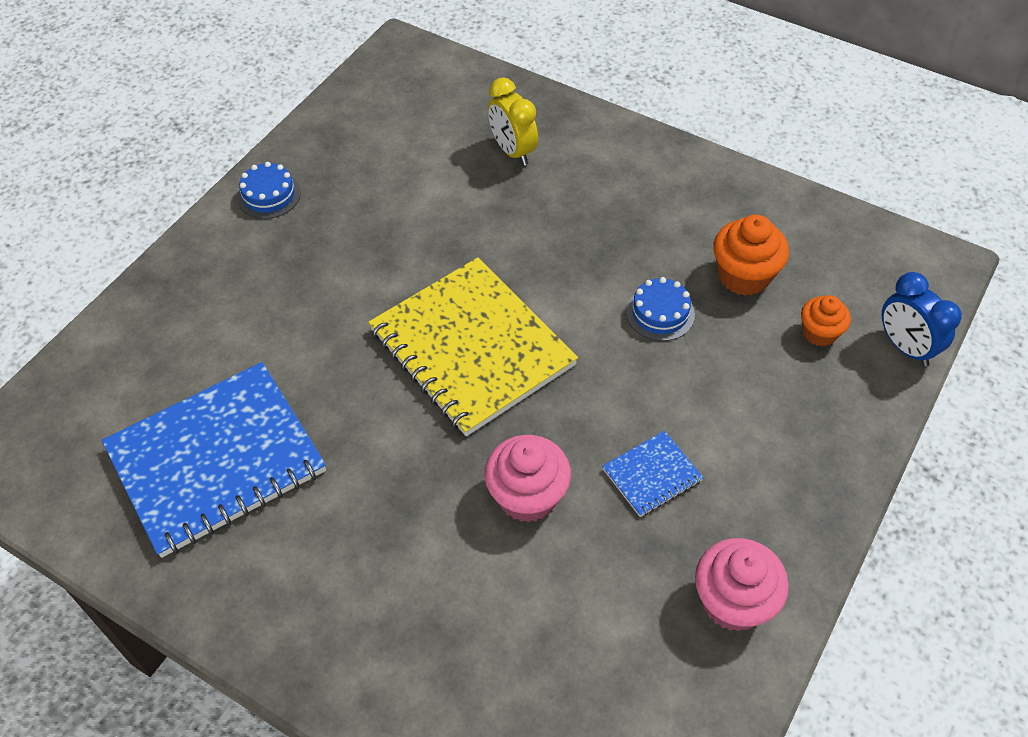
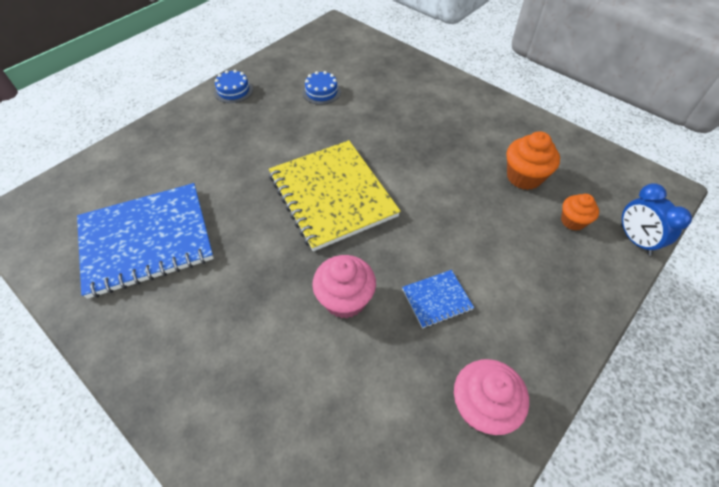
camera: 10 degrees right, 0 degrees up
yellow clock [488,77,538,166] -> none
blue cake [626,277,695,341] -> blue cake moved to [303,71,341,105]

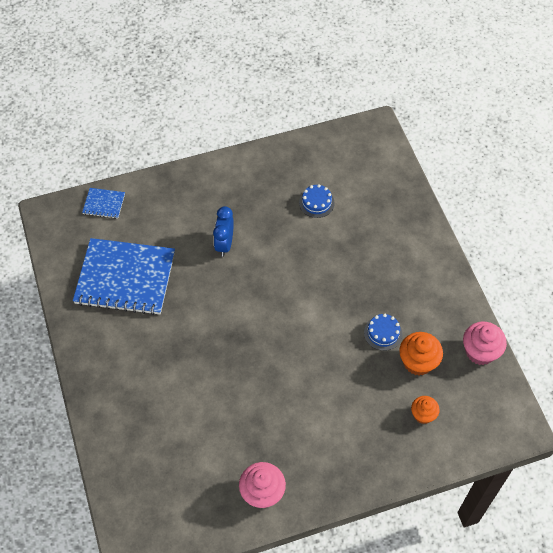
camera: 30 degrees right, 5 degrees up
blue cake [214,70,253,103] -> blue cake moved to [364,314,403,351]
yellow notebook [269,140,401,252] -> none
pink cupcake [312,255,376,318] -> pink cupcake moved to [463,321,507,365]
blue notebook [402,270,474,329] -> blue notebook moved to [82,188,125,219]
blue clock [621,183,692,255] -> blue clock moved to [213,206,234,257]

